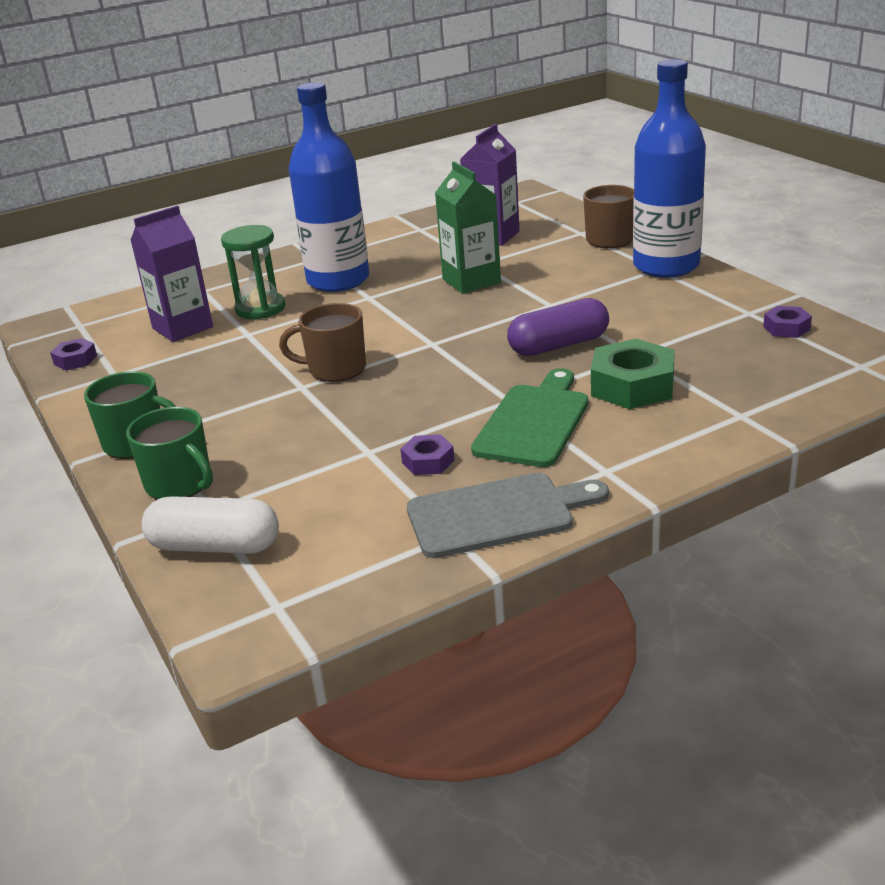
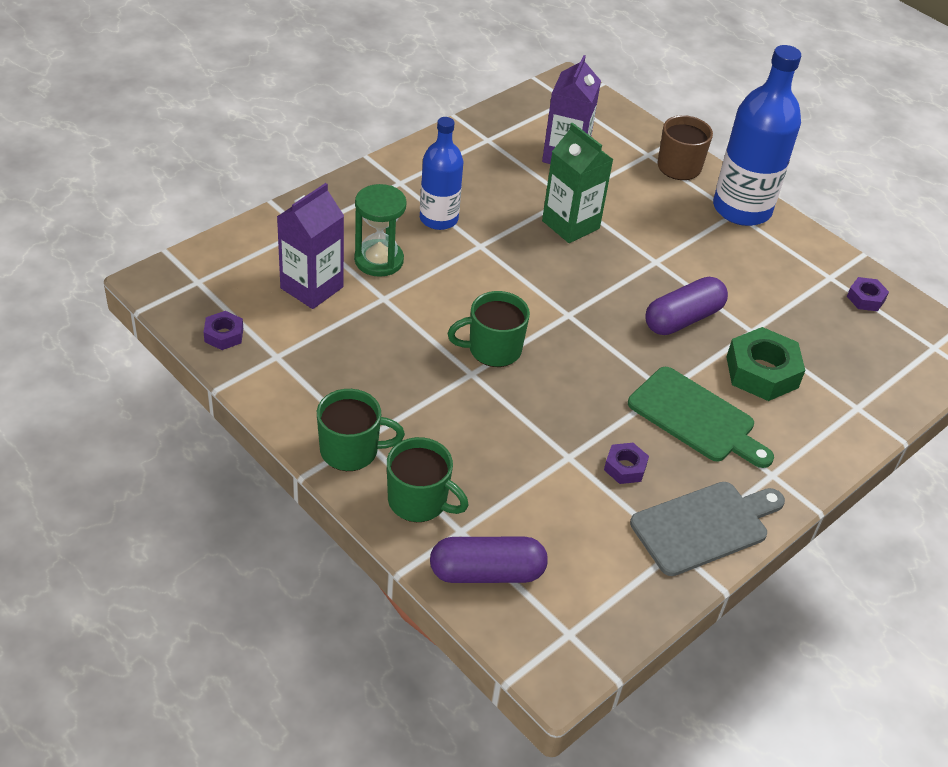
camera: 20 degrees left, 15 degrees up
white capsule [142,496,279,554] -> purple capsule [430,537,548,583]
brown mug [279,303,366,382] -> green mug [447,291,530,367]
blue bottle [289,82,369,292] -> blue bottle [420,117,463,230], size x0.63
green cutting board [471,368,589,467] -> green cutting board turned 120 degrees clockwise [628,367,774,468]

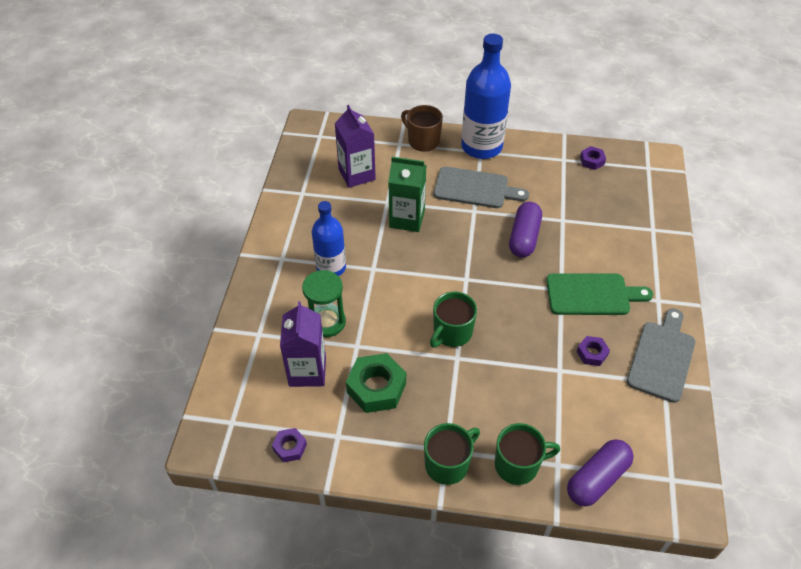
camera: 35 degrees left, 5 degrees up
green nut [726,327,805,401] -> green nut moved to [346,353,406,413]
none -> grey cutting board [434,166,529,208]

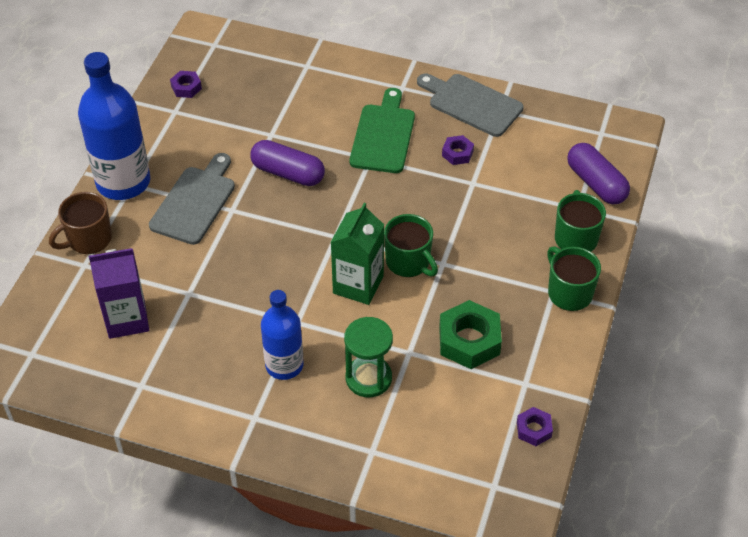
camera: 80 degrees left, 0 degrees up
purple carton [280,301,326,387] -> none
green carton [388,157,426,232] -> green carton moved to [331,203,384,305]

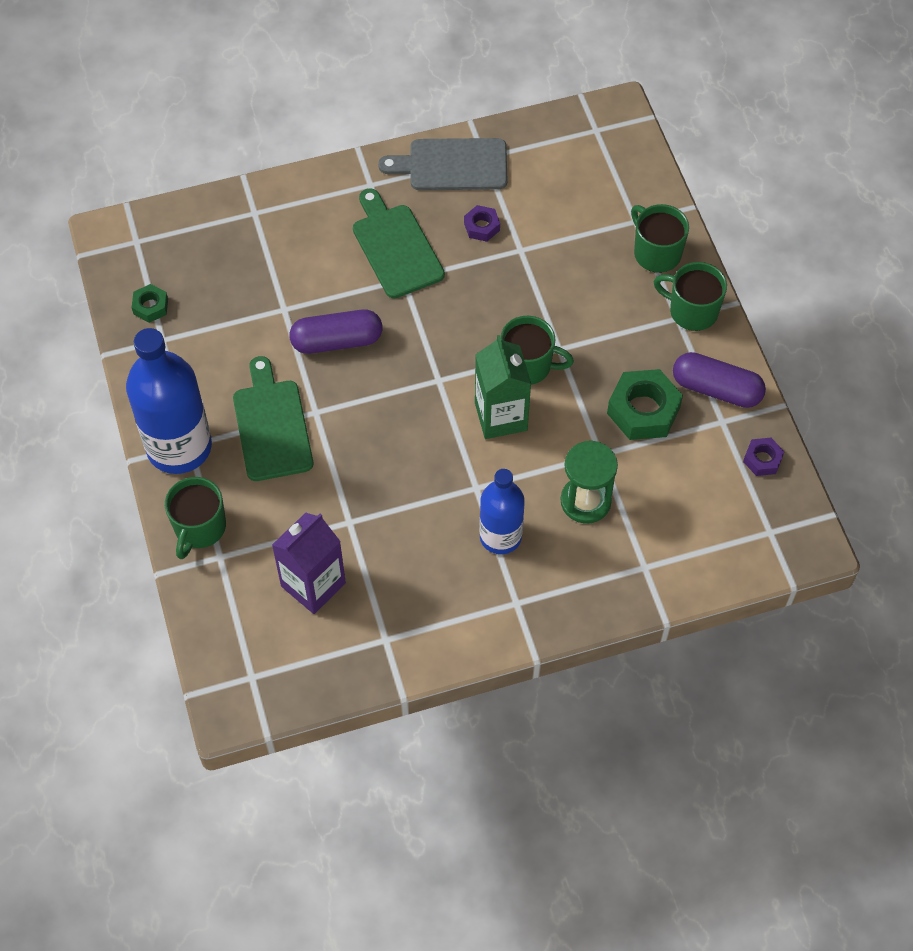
camera: 35 degrees left, 10 degrees up
brown mug [49,192,112,254] -> green mug [165,477,226,559]
grey cutting board [149,153,235,245] -> green cutting board [233,356,313,481]
purple nut [170,71,202,98] -> green nut [132,284,168,323]
purple capsule [567,143,630,205] -> purple capsule moved to [673,352,766,408]

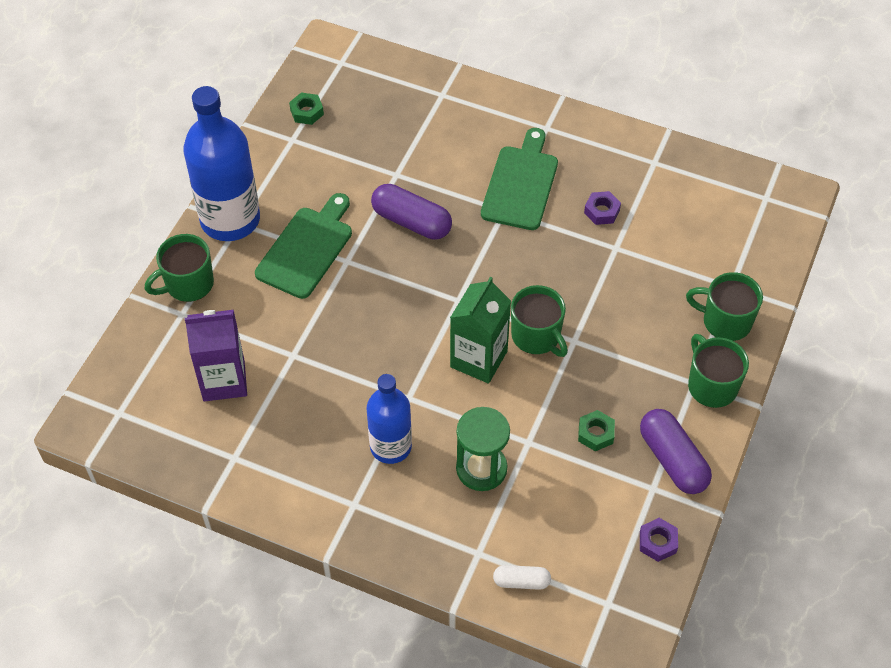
camera: 40 degrees right, 5 degrees down
grey cutting board [378,138,508,190] -> none
green nut [607,369,683,440] -> green nut [578,410,615,451], size x0.53
green mug [631,204,689,273] -> green mug turned 75 degrees counterclockwise [686,272,763,341]
none -> white capsule [493,565,551,590]

